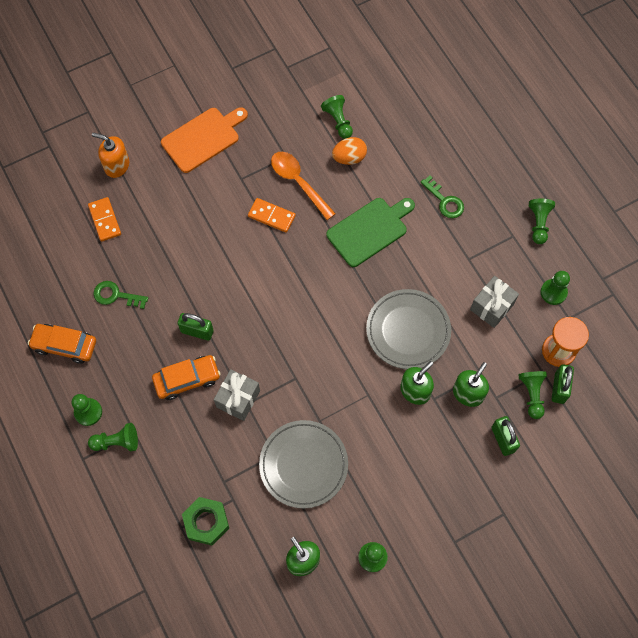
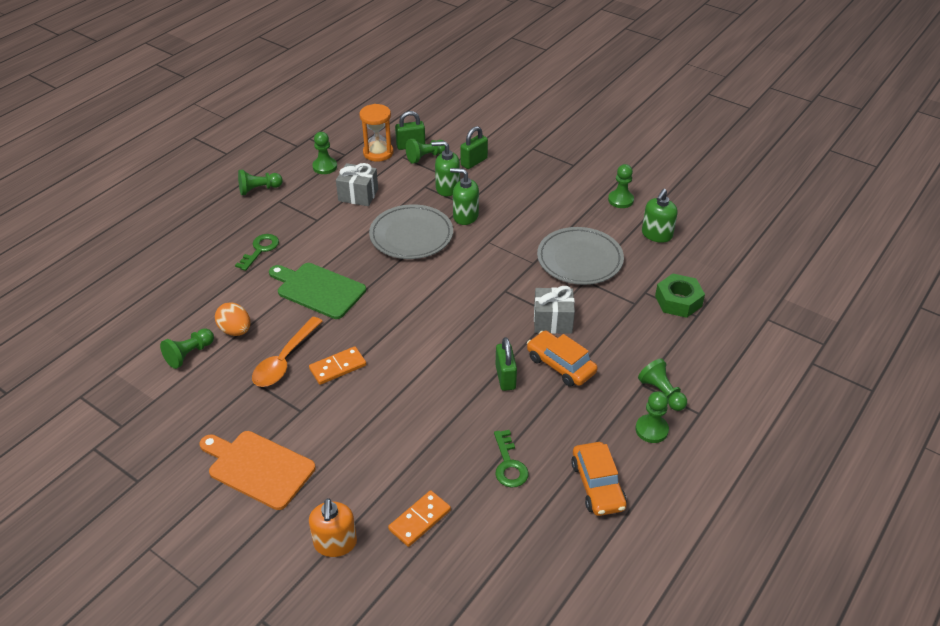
camera: 115 degrees left, 25 degrees down
orange domino [248,198,296,233] -> orange domino turned 60 degrees clockwise [309,346,366,385]

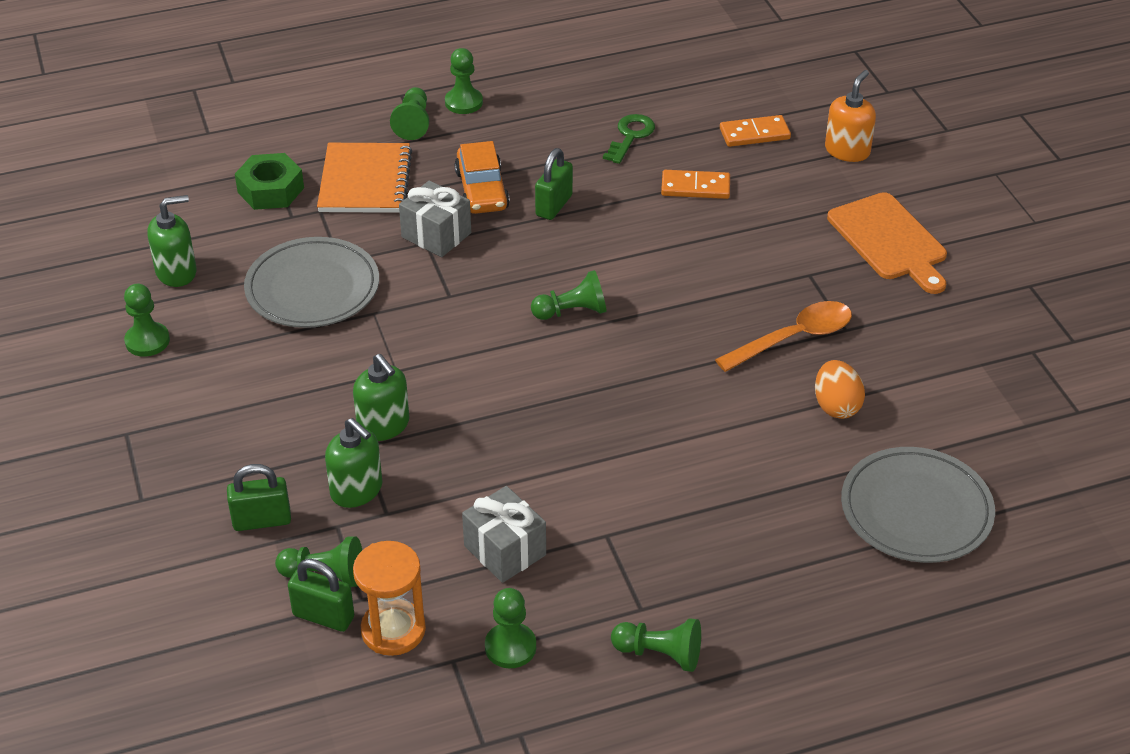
camera: 145 degrees left, 0 degrees up
green pawn [160,329,214,369] -> green pawn moved to [531,270,607,320]
green key [235,234,279,271] -> none
green cutting board [269,263,366,319] -> none
orange domino [309,346,366,385] -> orange domino moved to [661,170,730,199]
grey plate [369,204,453,259] -> grey plate moved to [841,447,995,563]
orange car [571,442,627,516] -> none
none -> orange notebook [317,143,412,213]

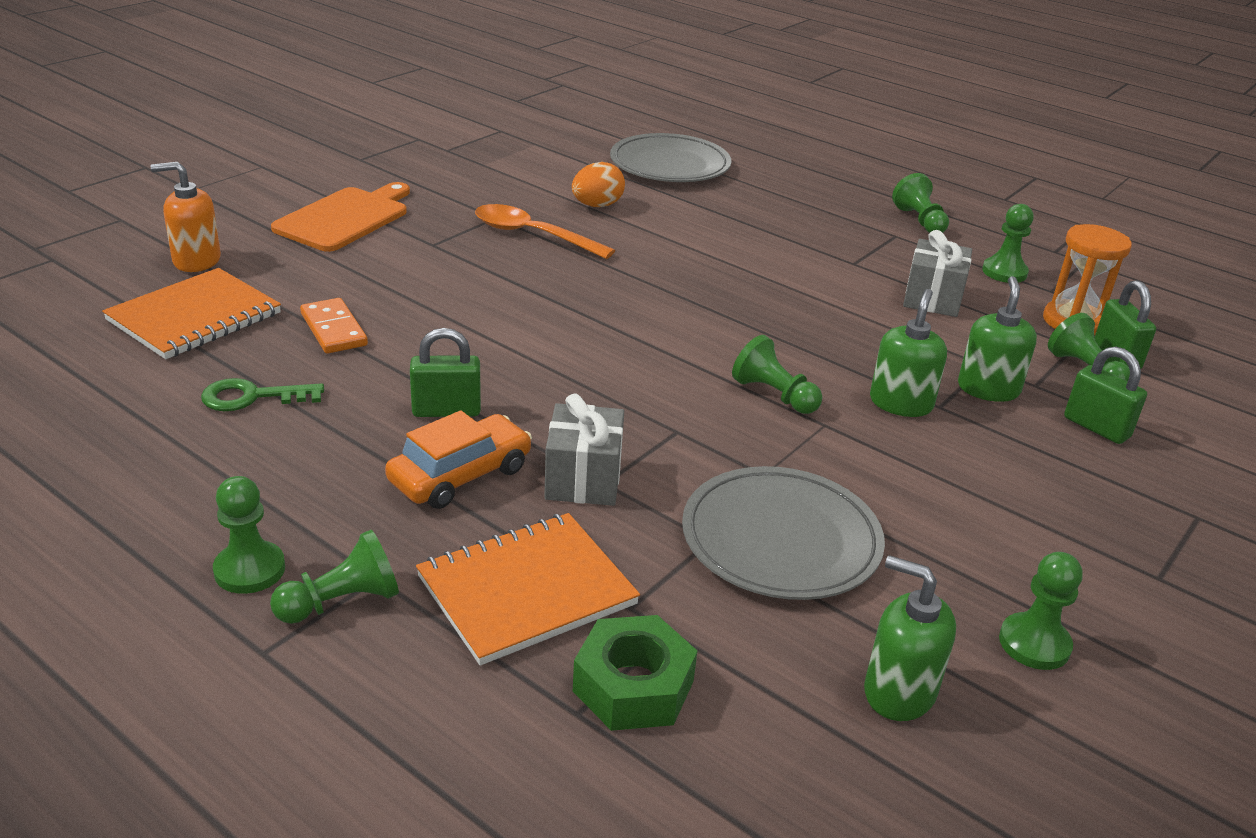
camera: 125 degrees left, 10 degrees down
green pawn [531,270,607,320] -> green pawn moved to [732,335,822,414]
orange domino [720,115,791,147] -> orange notebook [102,268,281,359]

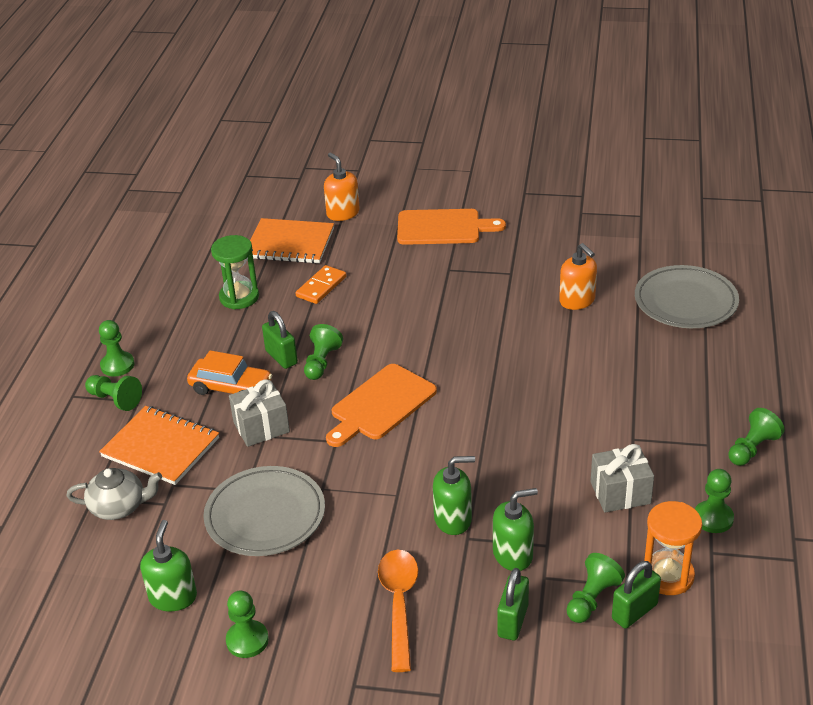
camera: 65 degrees right, 5 degrees up
green key [201,378,324,411] -> green hourglass [211,235,259,309]
orange spoon [475,204,615,259] -> orange spoon moved to [378,550,418,672]
orange egg [572,162,625,207] -> orange soap dispenser [559,243,597,310]
green nut [573,615,697,731] -> grey teapot [66,468,162,520]
green pawn [732,335,822,414] -> green pawn moved to [304,324,343,380]
none -> orange cutting board [326,364,437,447]

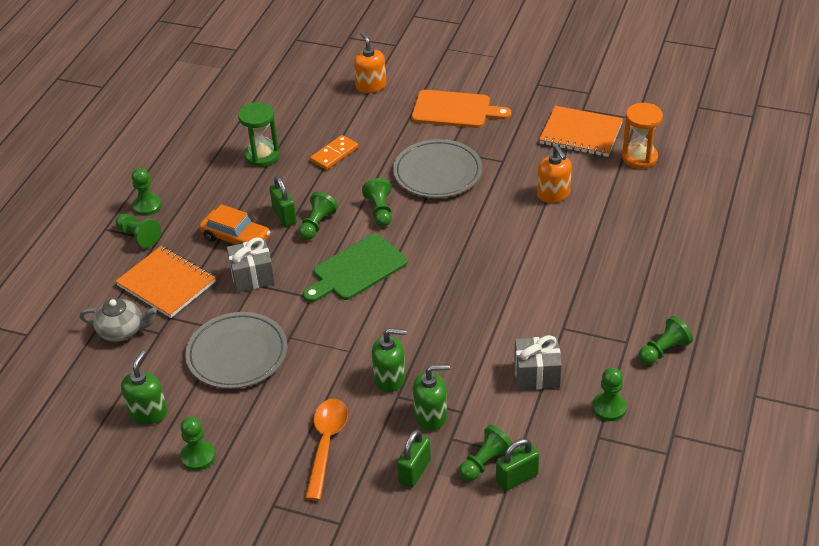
camera: 10 degrees right, 5 degrees up
orange notebook [250,218,334,264] -> orange notebook moved to [539,106,623,157]
orange cutting board [326,364,437,447] -> green cutting board [303,234,408,302]
grey plate [635,265,739,328] -> grey plate moved to [393,139,482,198]
orange hourglass [644,501,702,595] -> orange hourglass moved to [622,103,663,169]
none -> green pawn [362,178,392,227]

